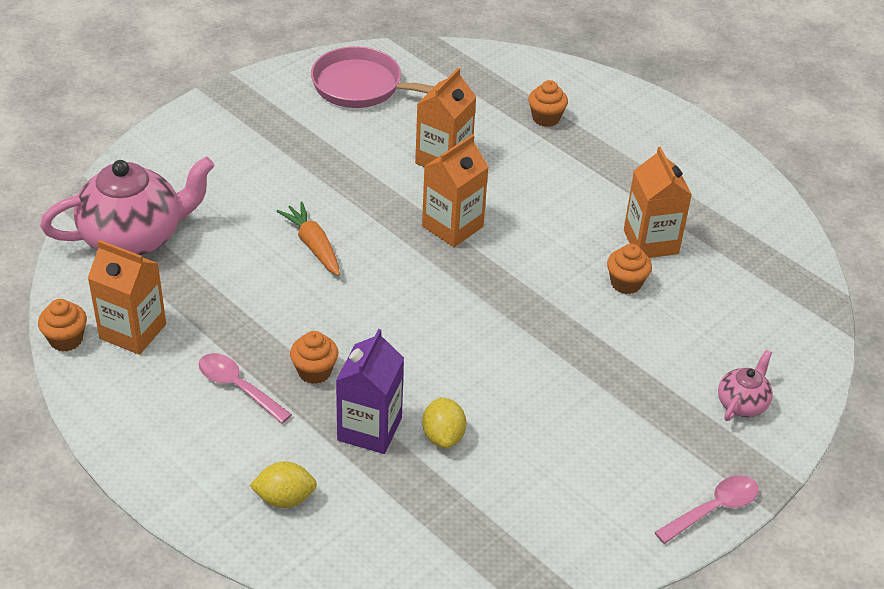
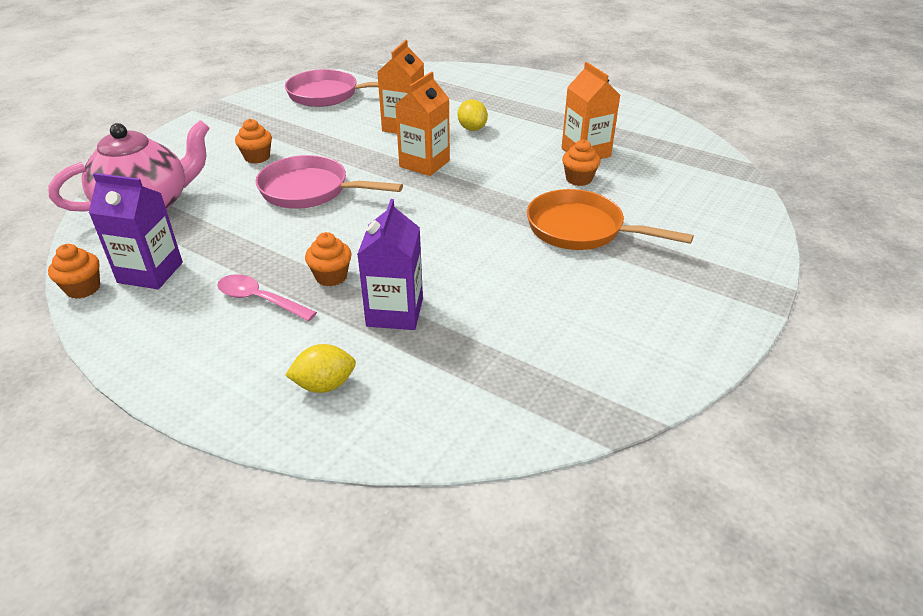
camera: 10 degrees left, 5 degrees down
orange carton [88,240,166,355] -> purple carton [89,173,183,289]
orange carrot [277,202,340,276] -> pink pan [255,155,403,209]
yellow lemon [422,397,466,448] -> yellow lemon moved to [458,99,488,131]
orange cupcake [528,80,568,127] -> orange cupcake moved to [235,119,272,164]
pink spoon [654,475,759,544] -> none
pink teapot [718,350,773,421] -> none
none -> orange pan [527,189,694,250]

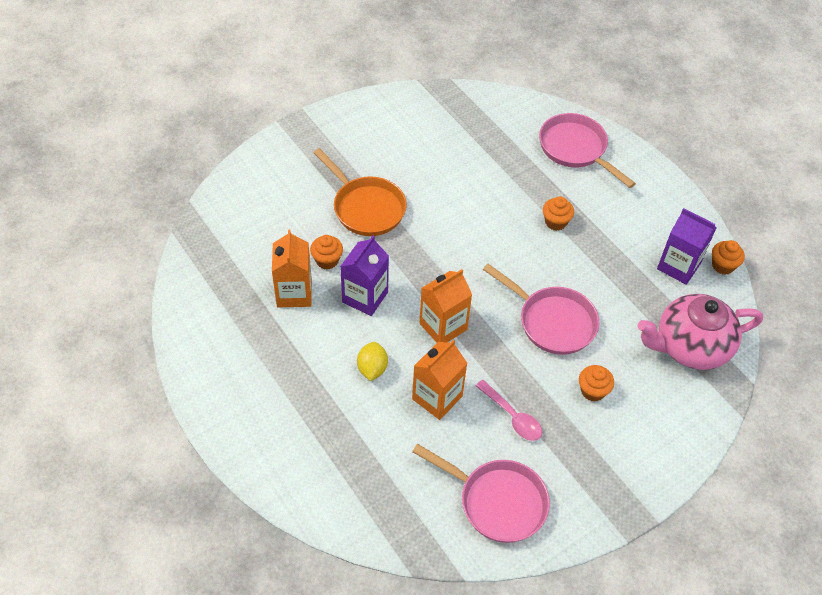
camera: 160 degrees left, 15 degrees up
pink spoon [217,274,317,321] -> pink spoon moved to [475,380,542,441]
yellow lemon [285,344,356,393] -> pink pan [539,113,636,188]
purple carton [357,199,423,330] -> purple carton moved to [340,235,389,316]

